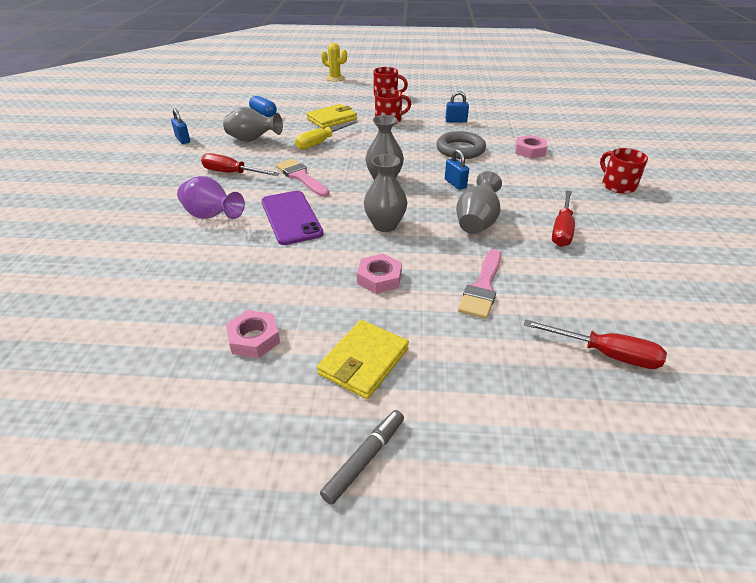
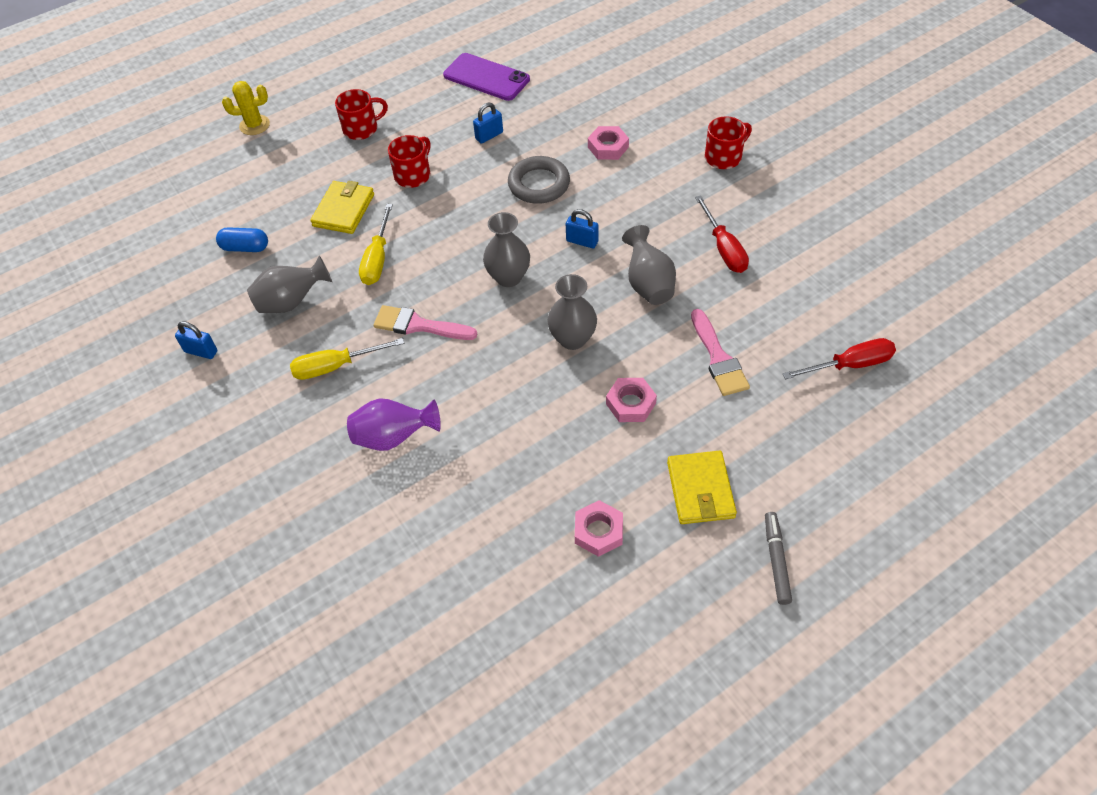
camera: 35 degrees left, 15 degrees up
red screwdriver [201,153,280,176] -> yellow screwdriver [290,338,404,380]
purple phone [261,191,324,245] -> purple phone moved to [443,53,530,101]
red mug [600,148,648,194] -> red mug turned 120 degrees clockwise [705,116,752,169]

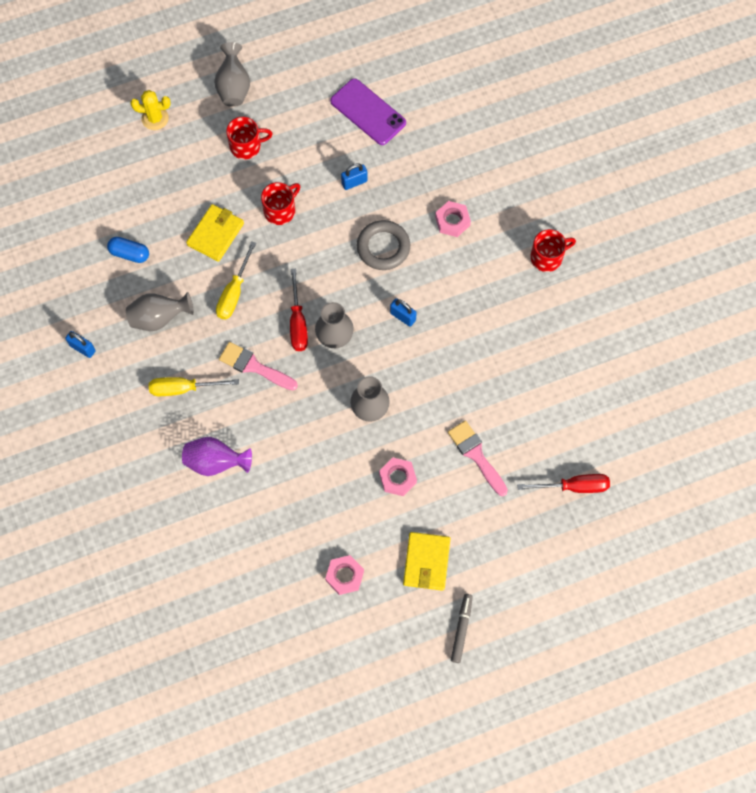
camera: 10 degrees right, 15 degrees up
grey vase [622,225,676,305] -> grey vase moved to [214,42,250,107]
pink brush [691,309,750,396] -> pink brush turned 150 degrees clockwise [448,421,508,496]
red screwdriver [695,195,749,273] -> red screwdriver moved to [290,269,308,351]

